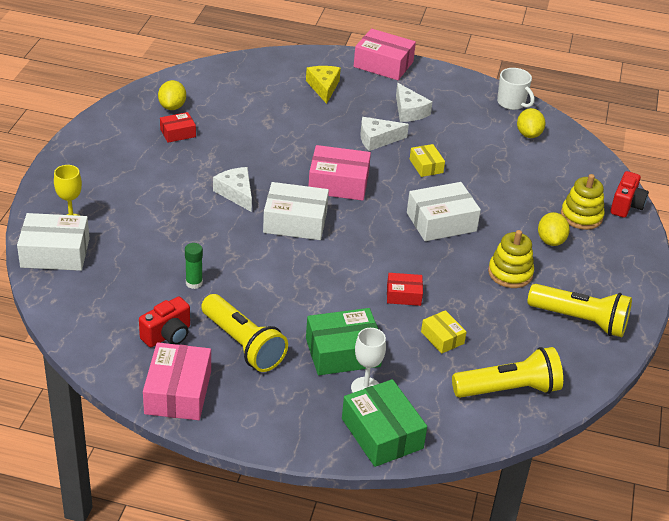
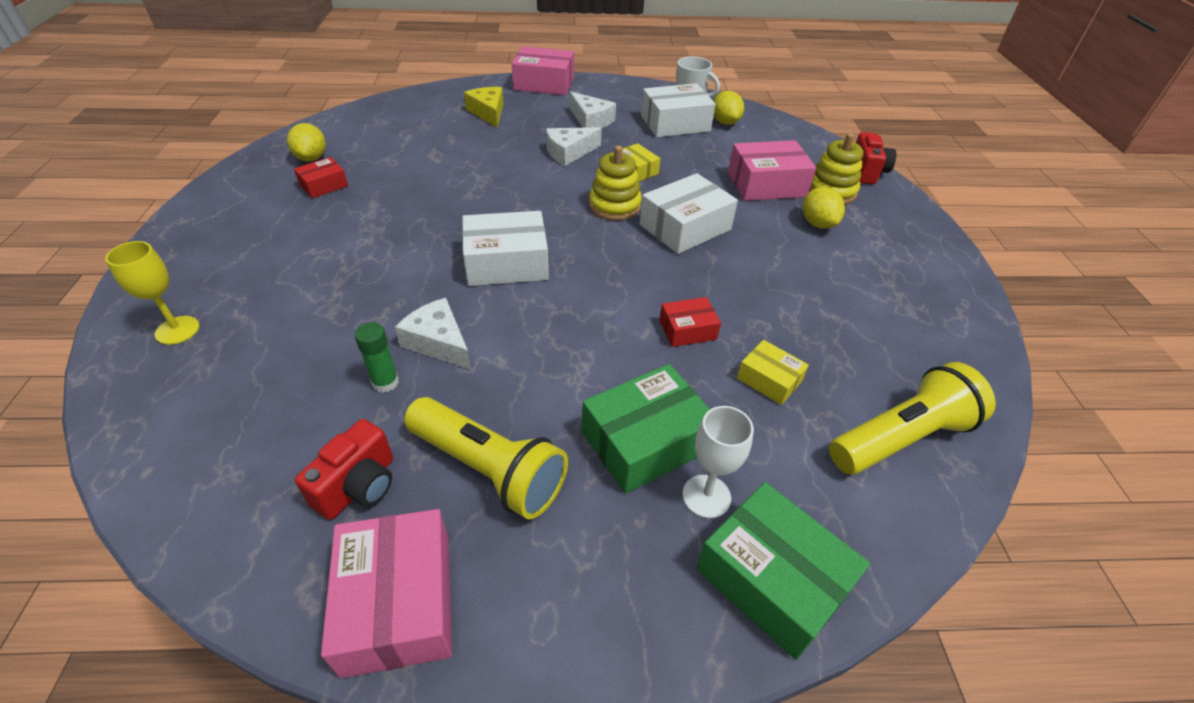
camera: 15 degrees left, 5 degrees up
white box [17,213,90,271] -> white box moved to [641,83,716,137]
white cheese [213,167,252,212] -> white cheese moved to [395,298,471,369]
pink box [308,145,371,201] -> pink box moved to [728,140,816,201]
yellow stacking toy [488,230,534,288] -> yellow stacking toy moved to [589,146,642,220]
yellow flashlight [527,284,632,337] -> none

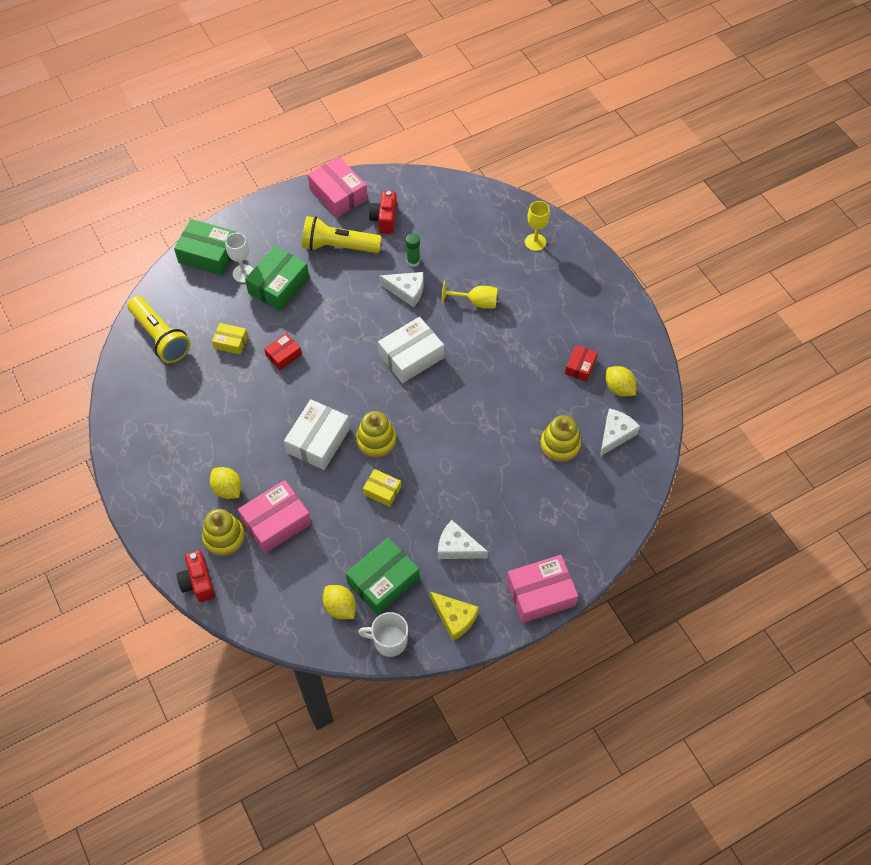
camera: 155 degrees right, 15 degrees up
yellow cheese [464,87,503,128] -> yellow cheese moved to [430,592,479,641]
white cheese [546,127,602,166] -> white cheese moved to [600,408,640,456]
white box [641,83,716,137] -> green box [346,538,420,615]
yellow flashlight [829,362,996,474] -> yellow flashlight turned 75 degrees counterclockwise [128,296,191,363]
none -> yellow goblet [441,281,498,309]
none -> yellow stacking toy [540,415,581,462]

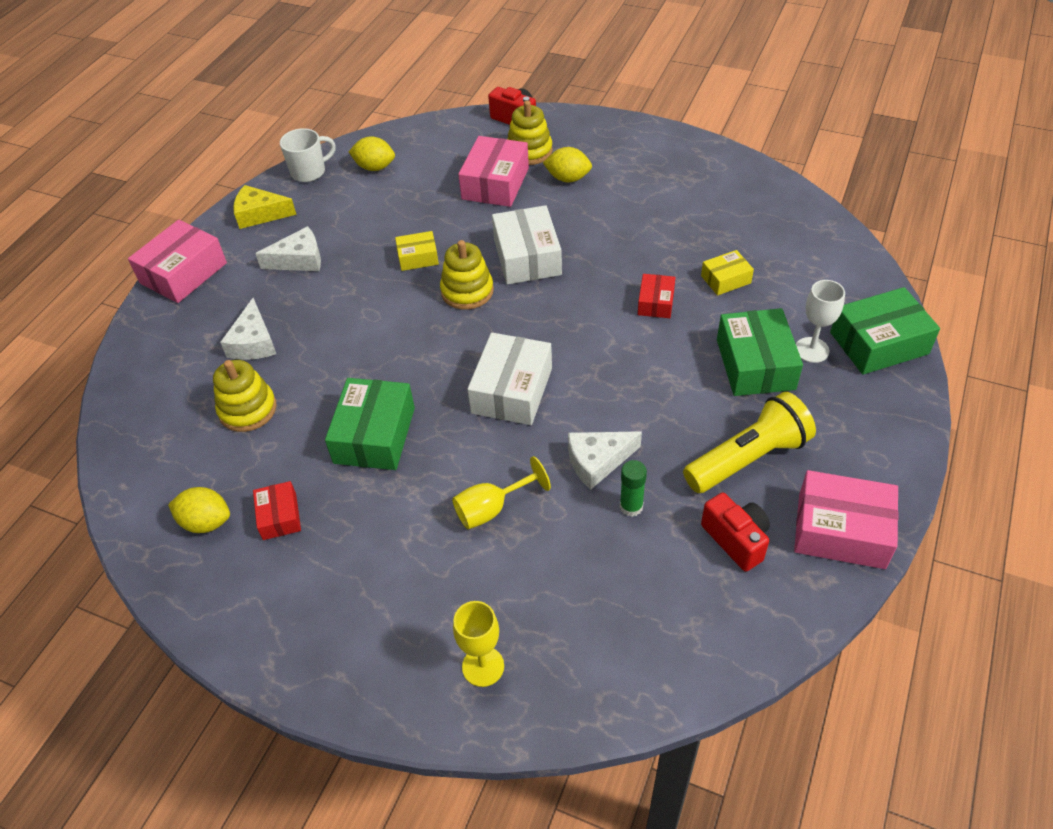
camera: 145 degrees right, 10 degrees down
yellow flashlight [128,296,191,363] -> none
green box [346,538,420,615] -> green box moved to [325,378,415,470]
white cheese [600,408,640,456] -> white cheese moved to [220,298,276,360]

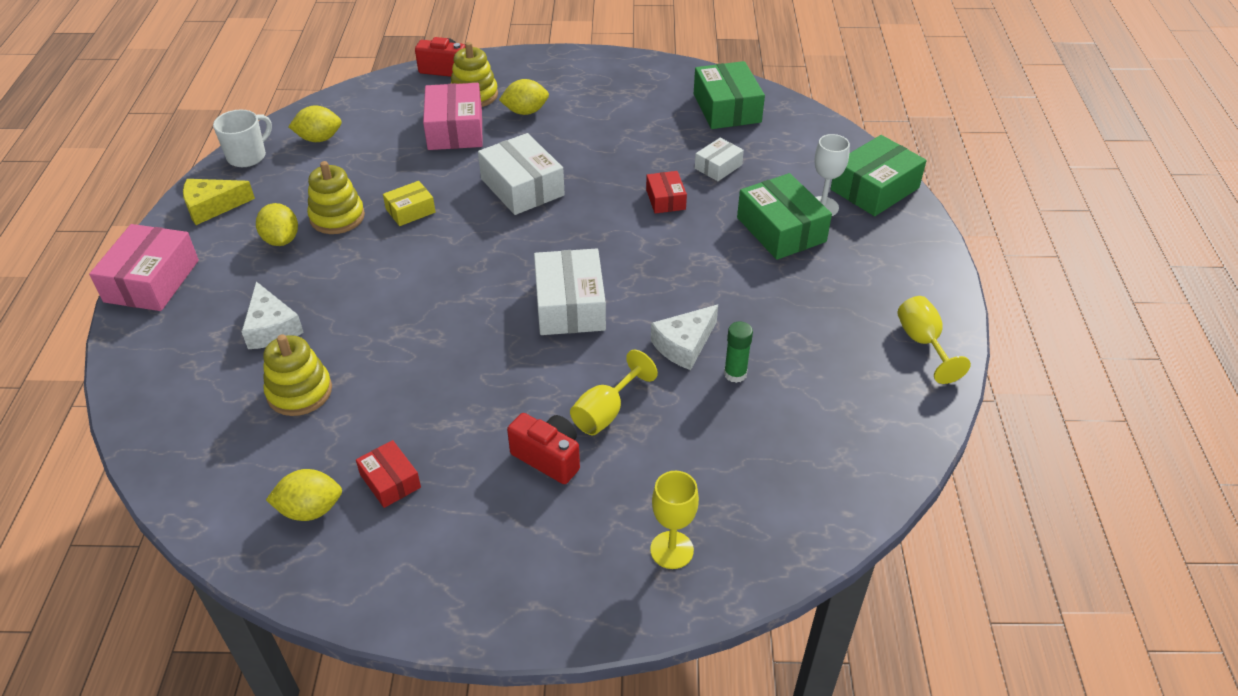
camera: 25 degrees left, 5 degrees down
white cheese [255,226,321,271] -> yellow lemon [256,203,298,246]
green box [325,378,415,470] -> green box moved to [694,61,765,129]
yellow stacking toy [440,240,494,310] -> yellow stacking toy moved to [307,161,365,234]
yellow flashlight [683,392,816,493] -> none
yellow box [701,250,754,295] -> white box [695,138,744,181]
red camera [701,493,770,572] -> red camera moved to [507,413,580,484]
pink box [794,470,899,569] -> yellow goblet [897,296,971,384]

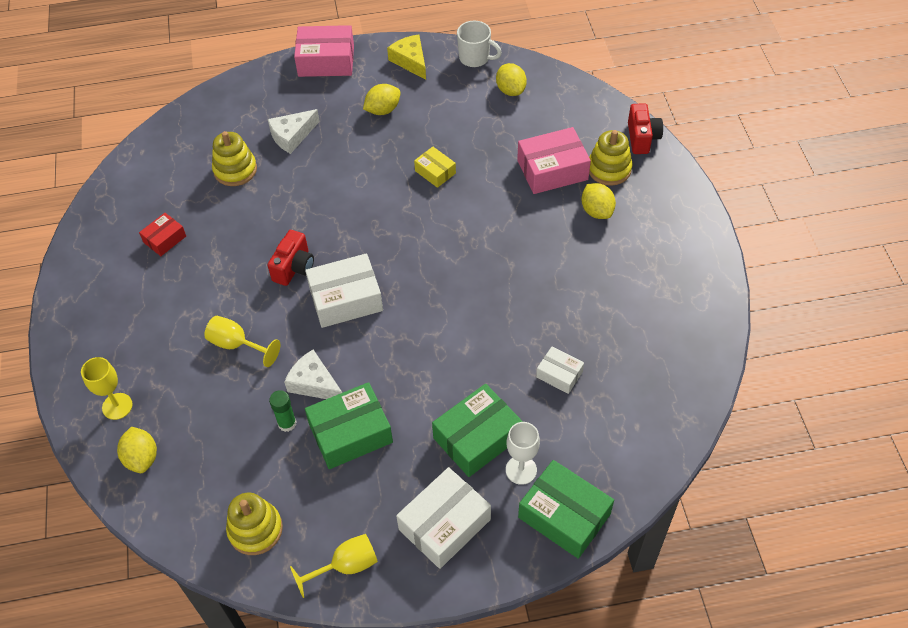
camera: 80 degrees right, 10 degrees up
yellow lemon [266,469,342,521] -> yellow lemon moved to [117,427,157,473]
yellow stacking toy [307,161,365,234] -> yellow stacking toy moved to [226,492,283,555]
white box [478,133,565,215] -> white box moved to [396,467,491,569]
red camera [507,413,580,484] -> red camera moved to [267,230,314,286]
red box [646,171,687,214] -> none
green box [694,61,765,129] -> green box moved to [305,382,393,469]

